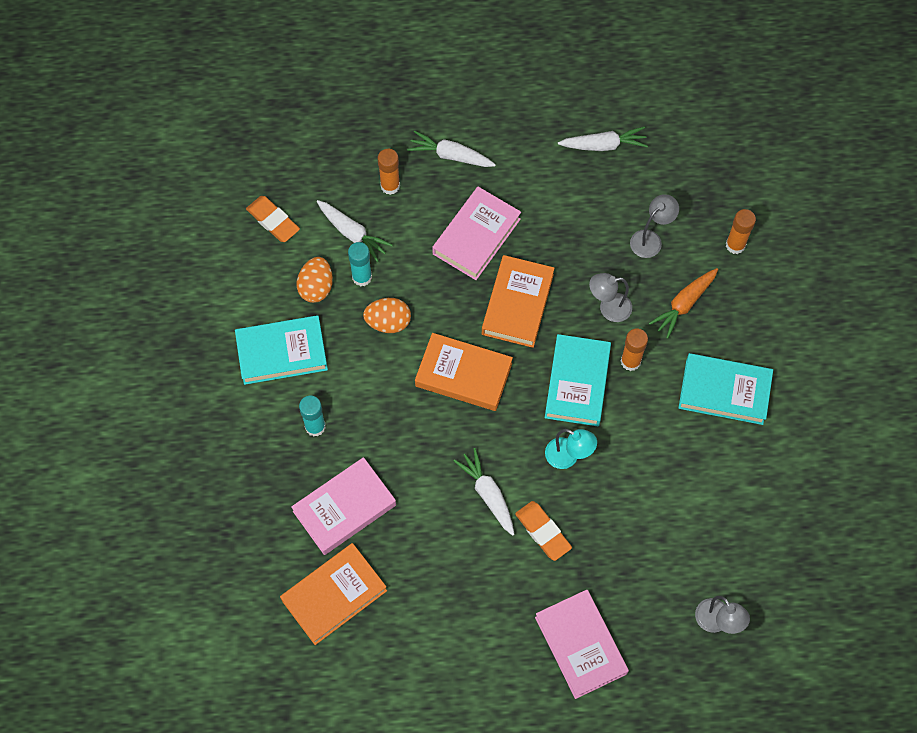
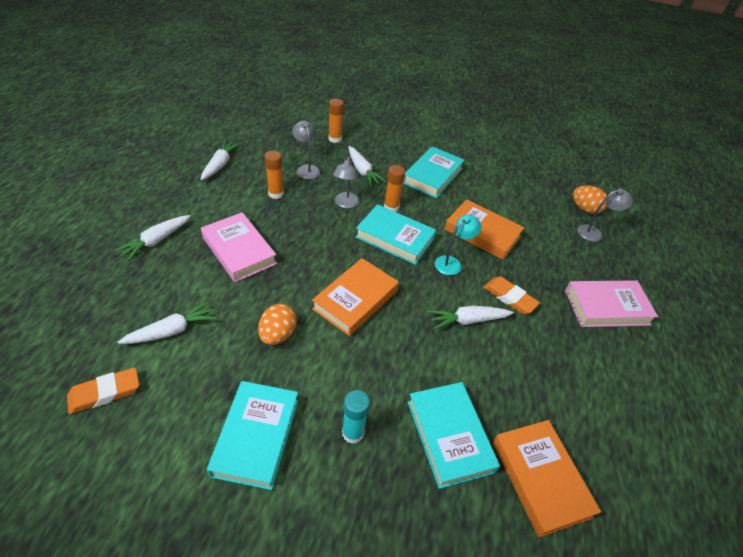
camera: 75 degrees left, 20 degrees down
pink book [291,457,396,555] -> turquoise book [408,382,500,489]
orange egg [297,257,333,303] -> orange egg moved to [573,185,607,214]
turquoise glue stick [348,242,372,286] -> none
orange glue stick [378,149,400,195] -> orange glue stick moved to [265,151,284,199]
orange book [482,255,555,348] -> orange book moved to [444,199,524,260]
orange eraser [515,501,572,561] -> orange eraser turned 60 degrees clockwise [484,276,540,314]
orange carrot [649,268,718,339] -> white carrot [349,146,387,187]

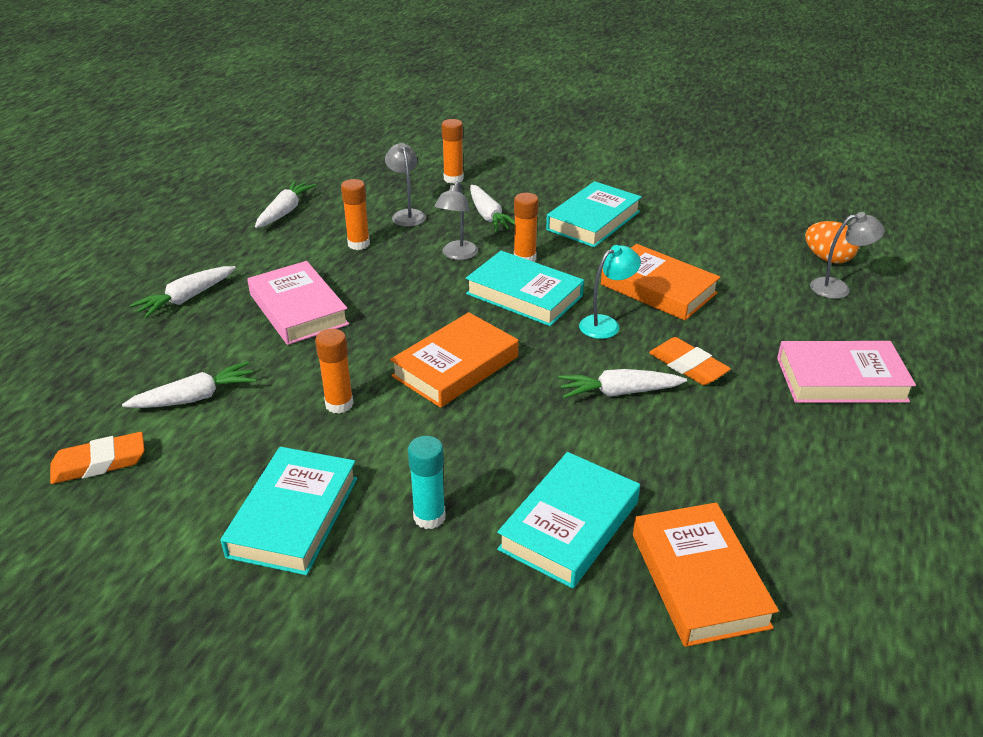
camera: 10 degrees right, 10 degrees down
orange egg [258,304,297,345] -> orange glue stick [315,329,354,414]
turquoise book [408,382,500,489] -> turquoise book turned 45 degrees clockwise [497,452,640,589]

